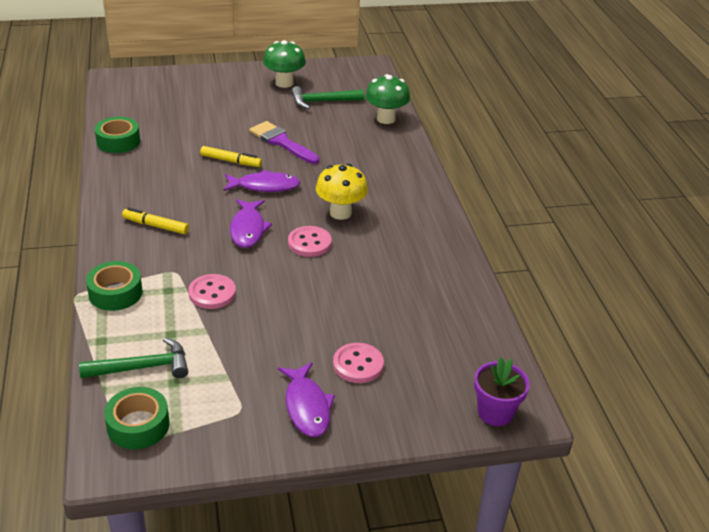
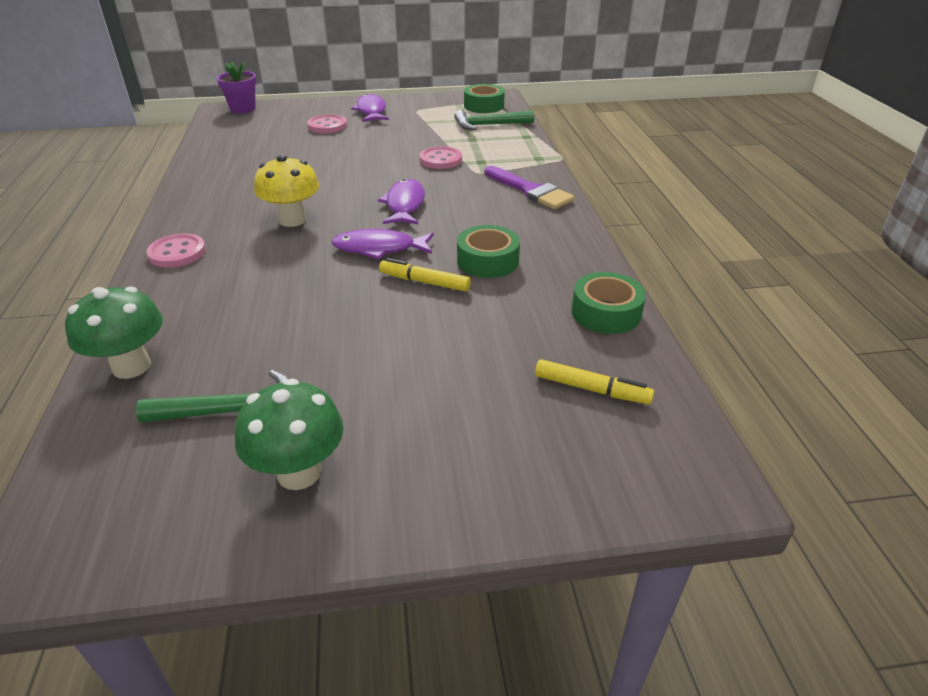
camera: 175 degrees left, 0 degrees up
green tape [86,261,143,311] -> green tape moved to [457,225,520,278]
yellow marker [122,208,189,234] -> yellow marker moved to [535,359,654,404]
purple brush [249,121,319,164] -> purple brush moved to [484,166,575,209]
pink button [288,226,332,257] -> pink button moved to [146,233,206,268]

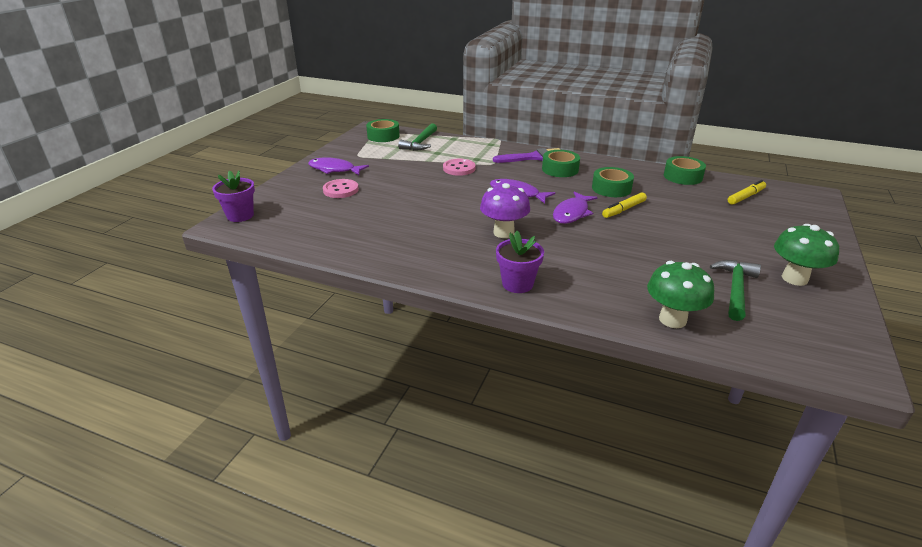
camera: 60 degrees left, 5 degrees down
pink button [146,233,206,268] -> purple flower pot [496,231,544,293]
yellow mushroom [254,155,319,227] -> purple mushroom [480,183,530,238]
none -> green tape [542,150,580,177]

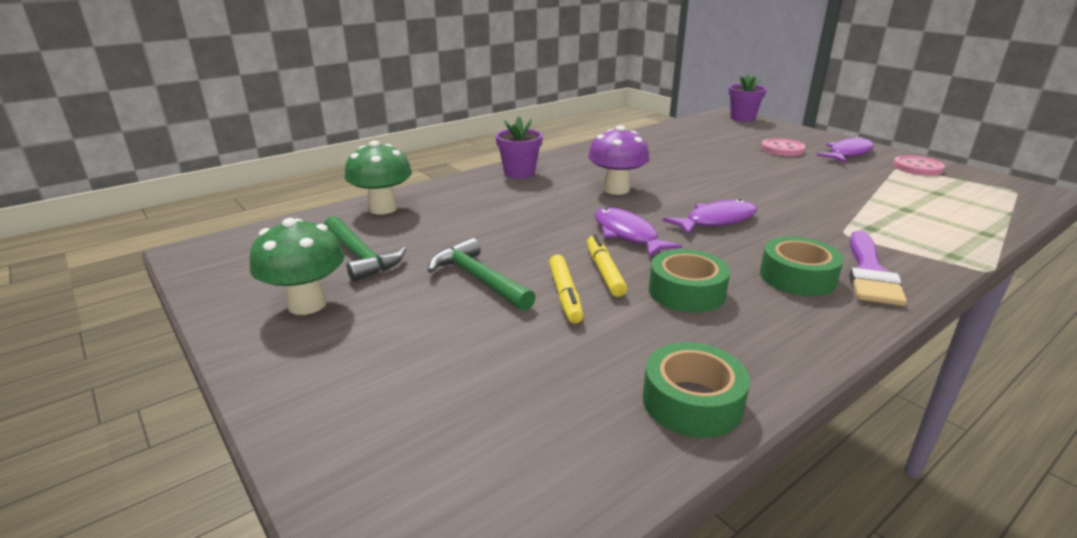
camera: 120 degrees right, 5 degrees down
green tape [366,119,400,142] -> none
green hammer [398,123,437,151] -> green hammer moved to [428,238,536,311]
pink button [443,159,475,176] -> pink button moved to [893,155,945,176]
yellow marker [728,180,766,205] -> yellow marker moved to [549,255,583,324]

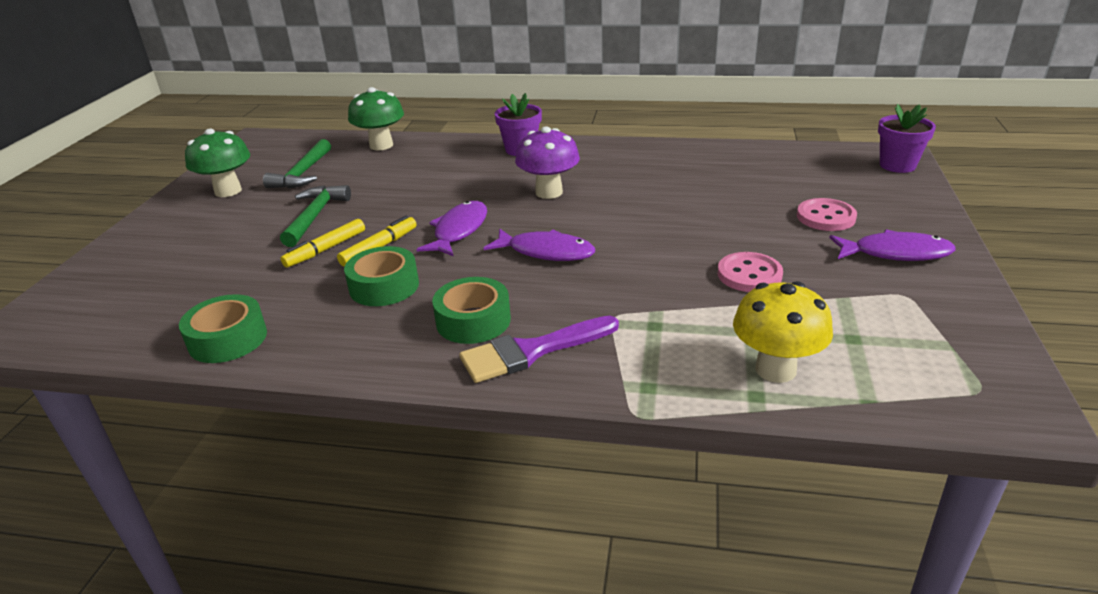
camera: 50 degrees right, 5 degrees up
pink button [893,155,945,176] -> pink button moved to [718,252,783,292]
none -> yellow mushroom [733,281,833,383]

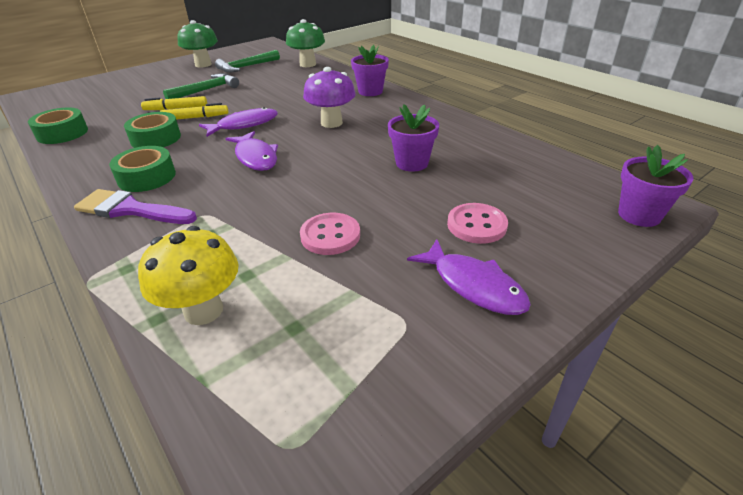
camera: 40 degrees right, 5 degrees up
none -> purple flower pot [388,104,439,172]

